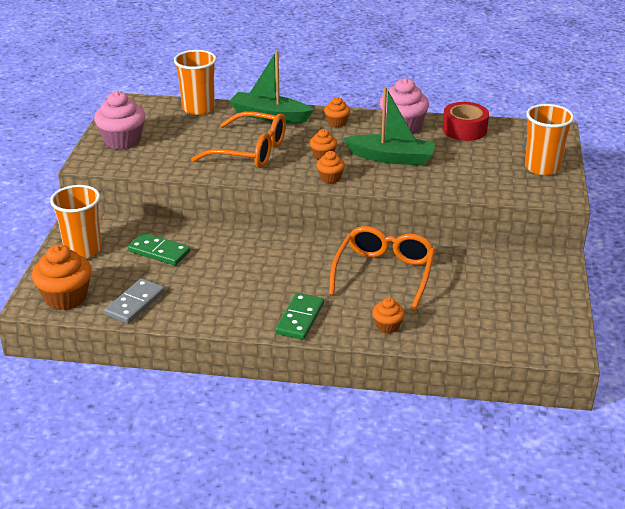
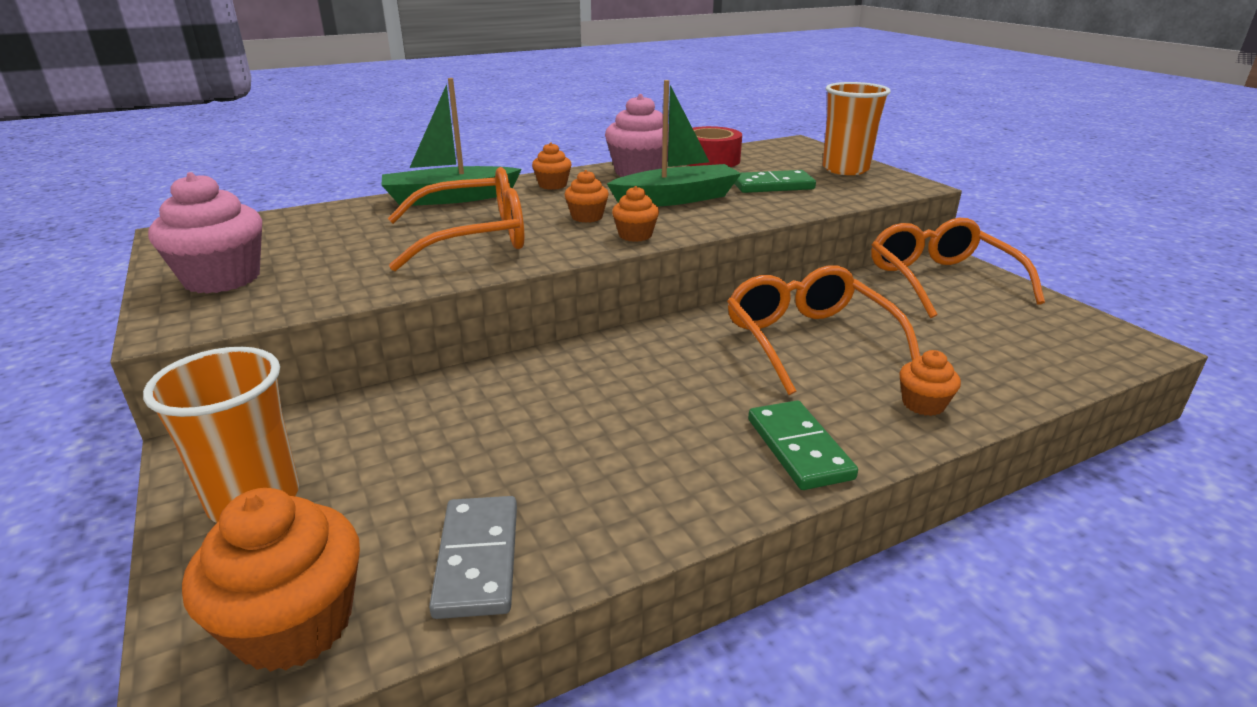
camera: 35 degrees left, 5 degrees down
green domino [128,233,190,265] -> green domino moved to [734,170,816,193]
orange cup [174,50,217,115] -> none
none -> orange glasses [871,218,1045,318]

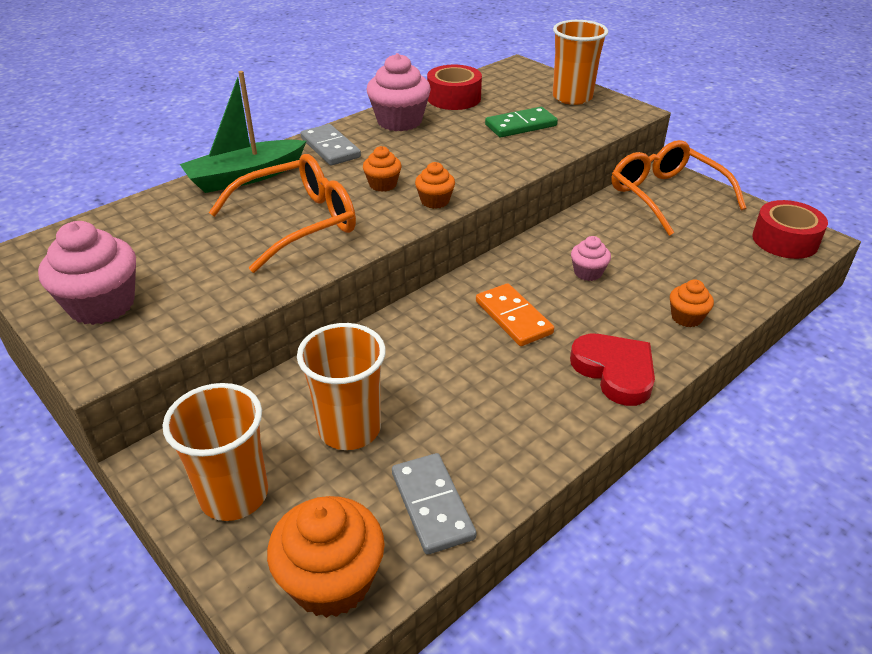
camera: 15 degrees left, 10 degrees up
orange cupcake [532,142,572,190] -> grey domino [301,124,361,166]
green boat [607,80,742,207] -> none
orange glasses [727,265,920,395] -> pink cupcake [571,236,611,281]
green domino [748,400,858,490] -> red heart [570,334,655,406]
none -> orange cup [297,323,386,450]
none -> orange domino [476,283,554,346]
none -> red tape [752,200,828,259]

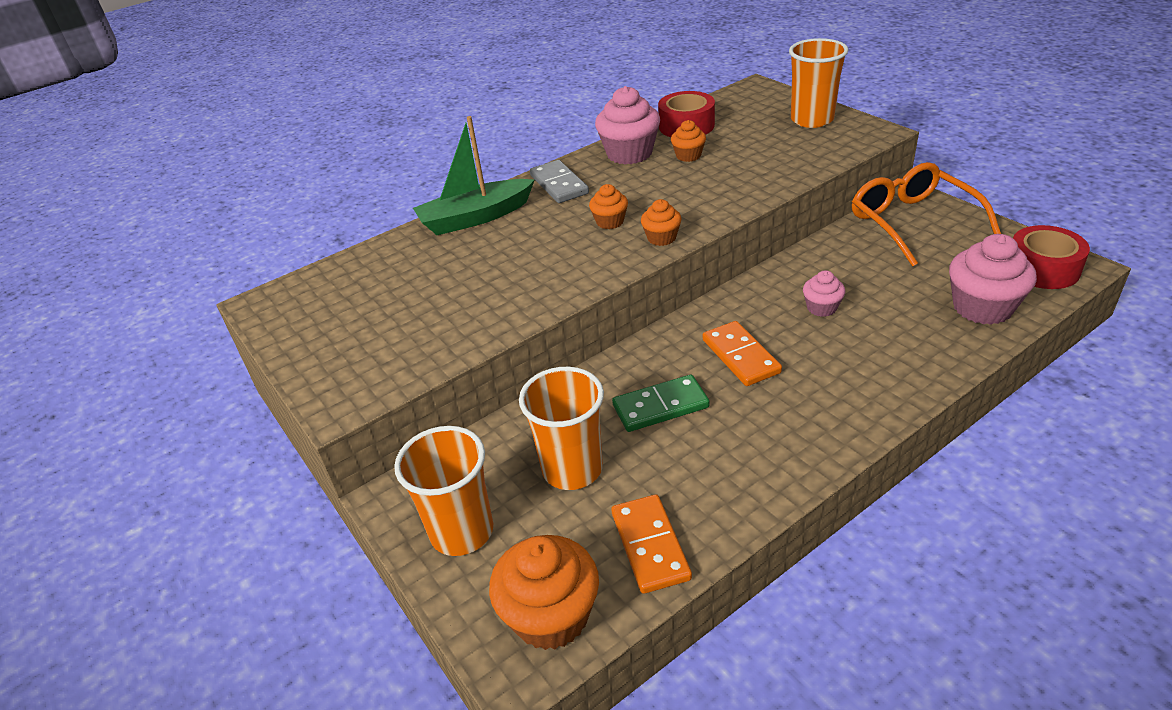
camera: 10 degrees right, 0 degrees up
pink cupcake [38,221,136,325] -> pink cupcake moved to [949,234,1037,325]
orange glasses [209,154,356,273] -> none
grey domino [392,453,477,555] -> orange domino [611,494,692,594]
green domino [485,107,558,137] -> green domino moved to [612,375,710,432]
red heart [570,334,655,406] -> none
orange cupcake [670,279,714,327] -> orange cupcake moved to [671,120,706,162]

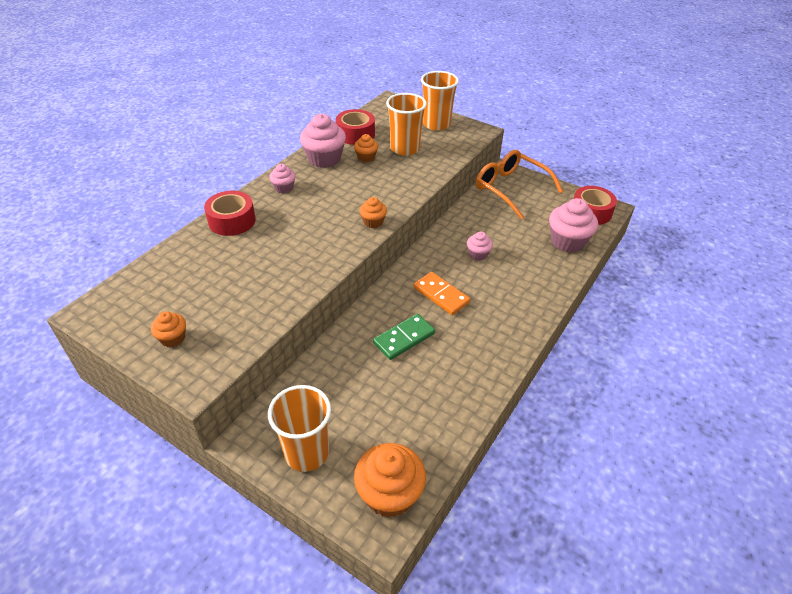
camera: 25 degrees left, 5 degrees up
green boat [413,116,535,235] -> red tape [204,191,256,236]
orange cup [519,367,604,490] -> orange cup moved to [386,93,427,156]
grey domino [530,160,589,203] -> pink cupcake [269,164,296,193]
orange cupcake [589,184,628,229] -> orange cupcake moved to [151,311,186,347]
orange domino [611,494,692,594] -> none

